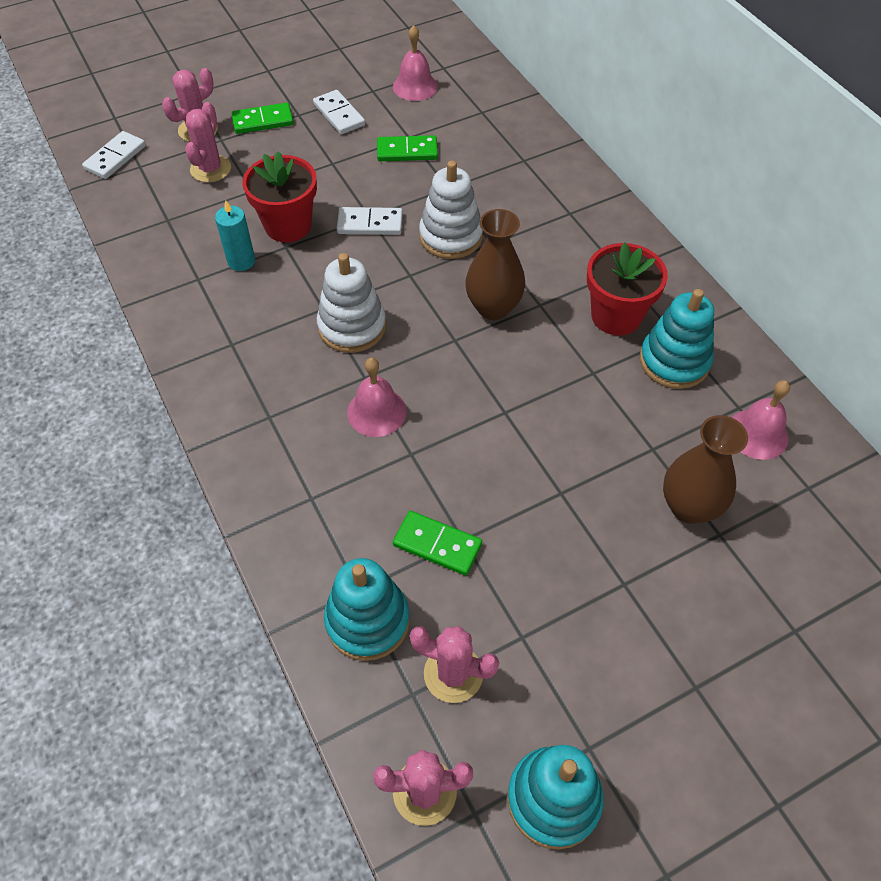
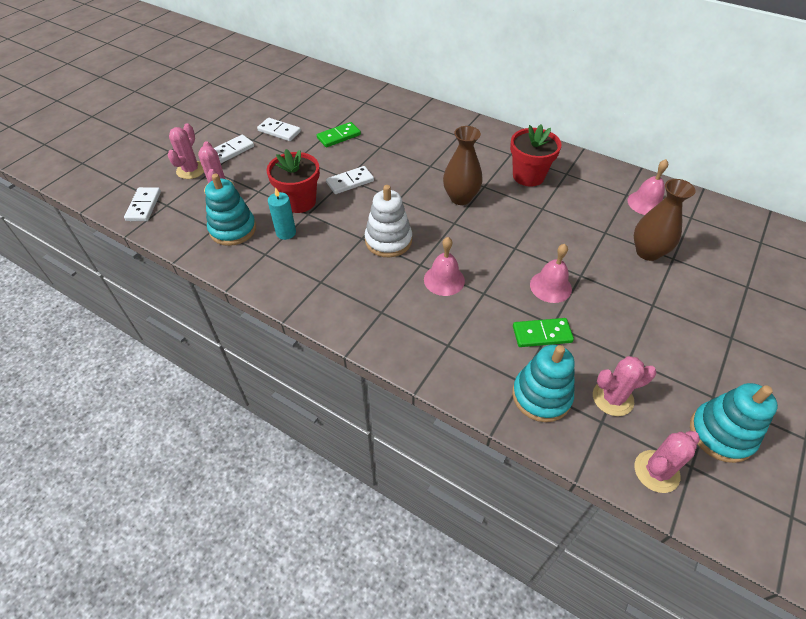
camera: 30 degrees left, 5 degrees down
green domino [231,103,294,134] -> white domino [214,134,254,163]
pink bell [393,25,438,101] -> pink bell moved to [530,244,572,303]
white stacking toy [419,161,483,259] -> none
turquoise stacking toy [640,289,714,389] -> turquoise stacking toy moved to [205,174,256,246]

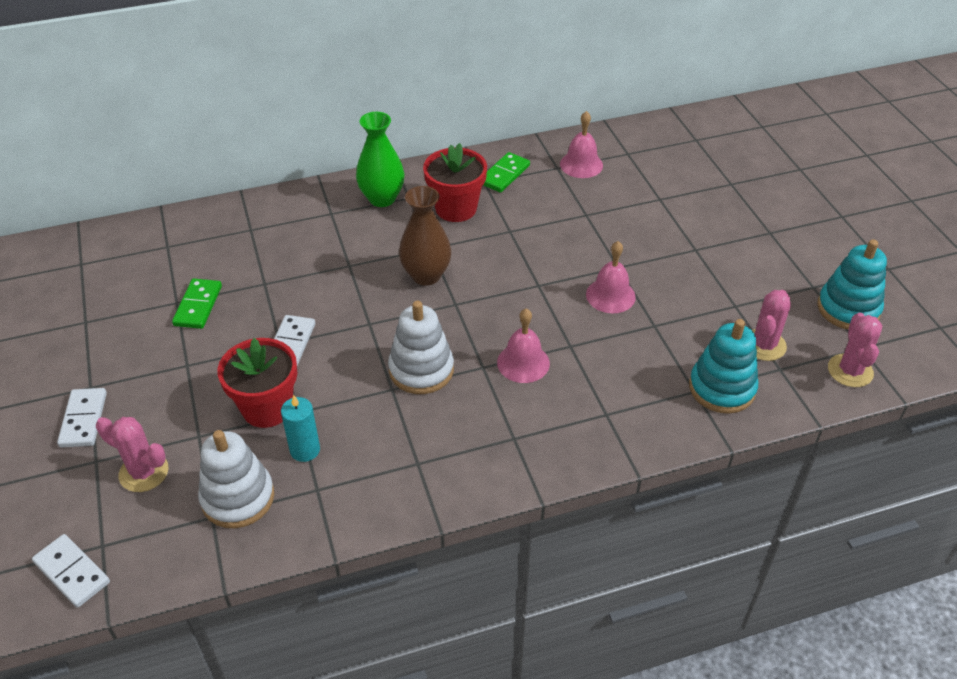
camera: 50 degrees left, 5 degrees down
pink cactus [168,123,204,179] -> none
turquoise stacking toy [205,174,256,246] -> white stacking toy [198,430,274,528]
white domino [257,118,301,141] -> none
green domino [513,318,574,347] -> green domino moved to [483,152,530,193]
brown vase [634,179,696,261] -> none
none -> green vase [356,112,404,207]

